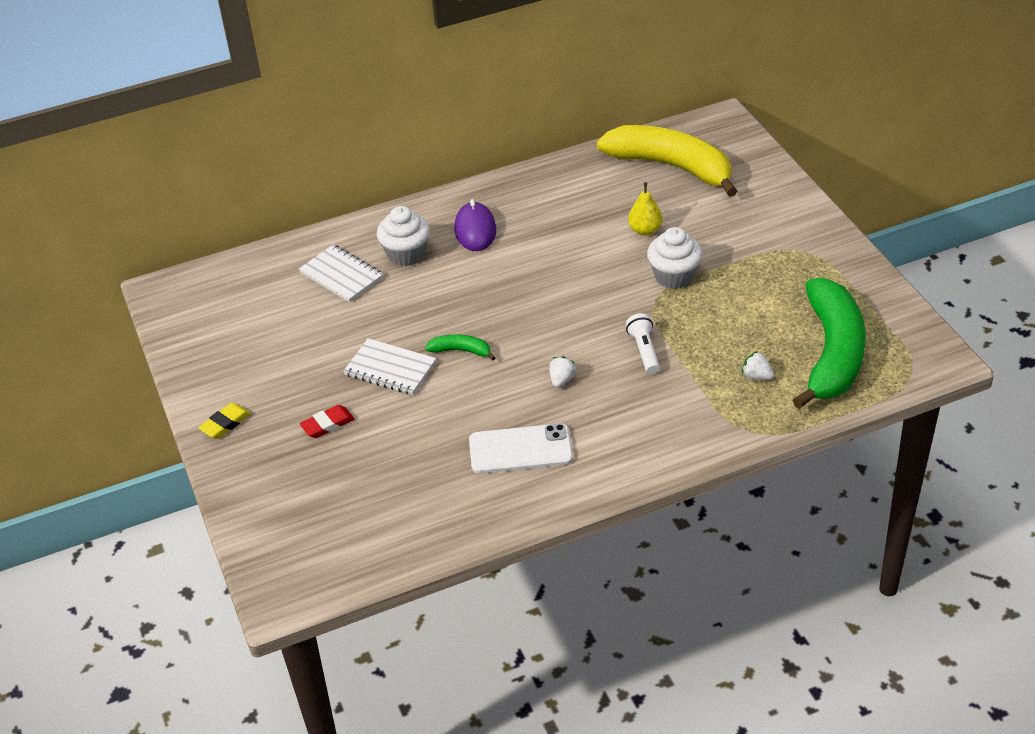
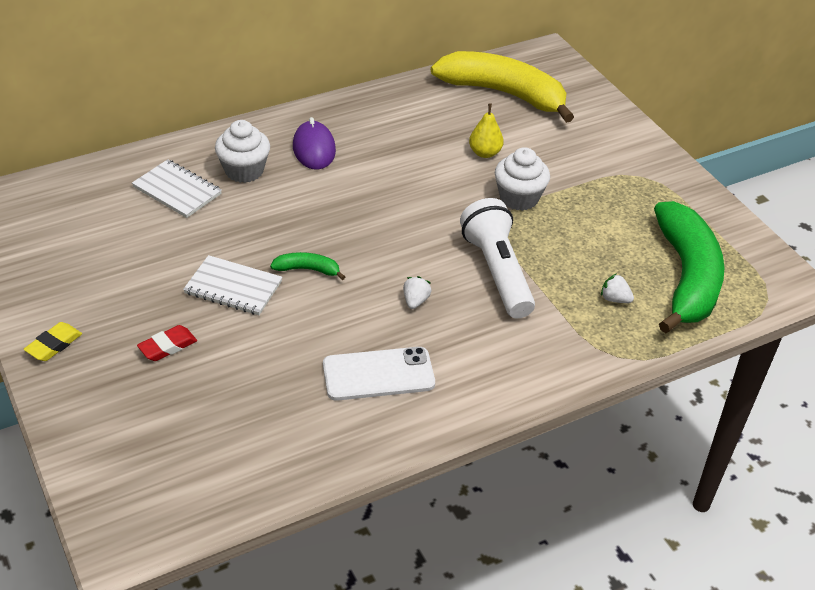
camera: 10 degrees left, 0 degrees up
white flashlight [626,313,660,374] -> white flashlight [460,198,535,318], size x1.91

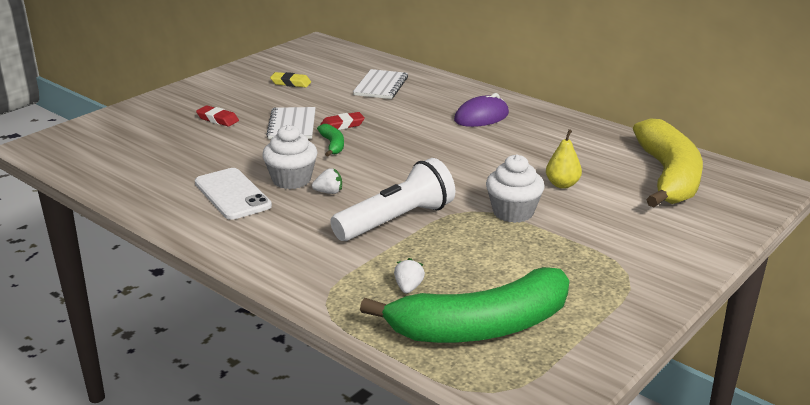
camera: 70 degrees right, 15 degrees down
yellow eraser [23,322,82,361] -> yellow eraser moved to [270,72,311,87]
white cupcake [215,120,270,183] -> white cupcake moved to [262,125,318,189]
none -> red eraser [320,112,365,130]

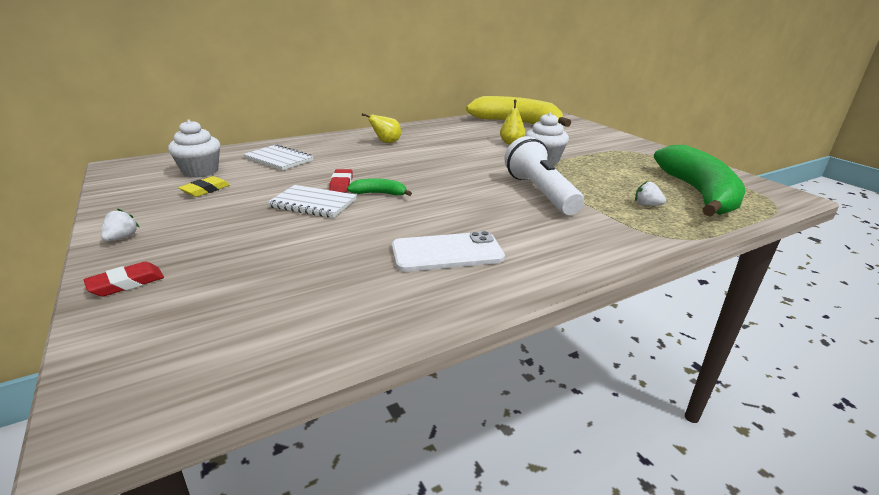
camera: 70 degrees left, 0 degrees up
red eraser [196,105,239,126] -> red eraser moved to [84,262,164,297]
white cupcake [262,125,318,189] -> white cupcake moved to [168,120,221,178]
white strawberry [312,168,342,194] -> white strawberry moved to [101,208,139,242]
purple mouse [454,93,509,127] -> yellow pear [362,113,401,143]

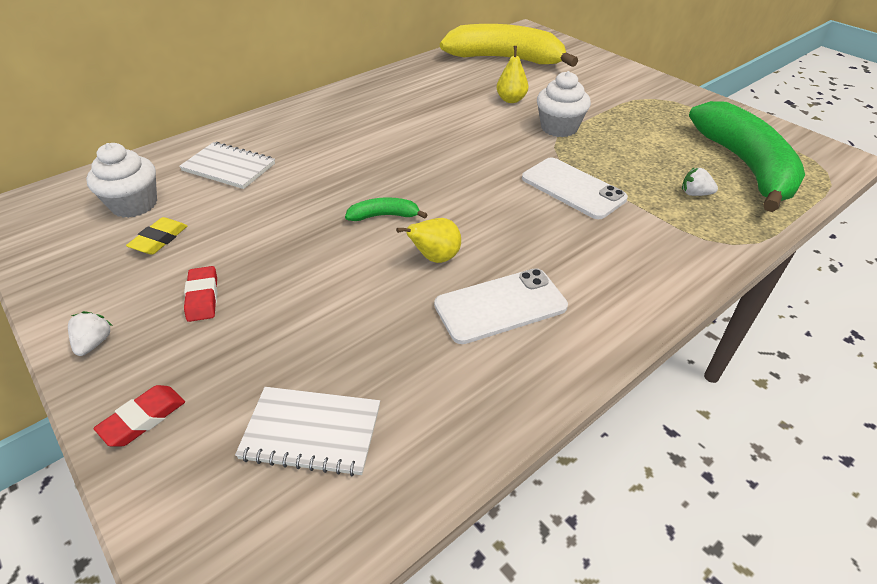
camera: 10 degrees left, 15 degrees up
white notebook [267,185,357,218] -> white notebook moved to [235,387,380,476]
red eraser [329,169,353,193] -> red eraser moved to [184,266,217,322]
yellow pear [362,113,401,143] -> yellow pear moved to [396,218,461,263]
white flashlight [504,136,584,215] -> white phone [522,157,628,219]

